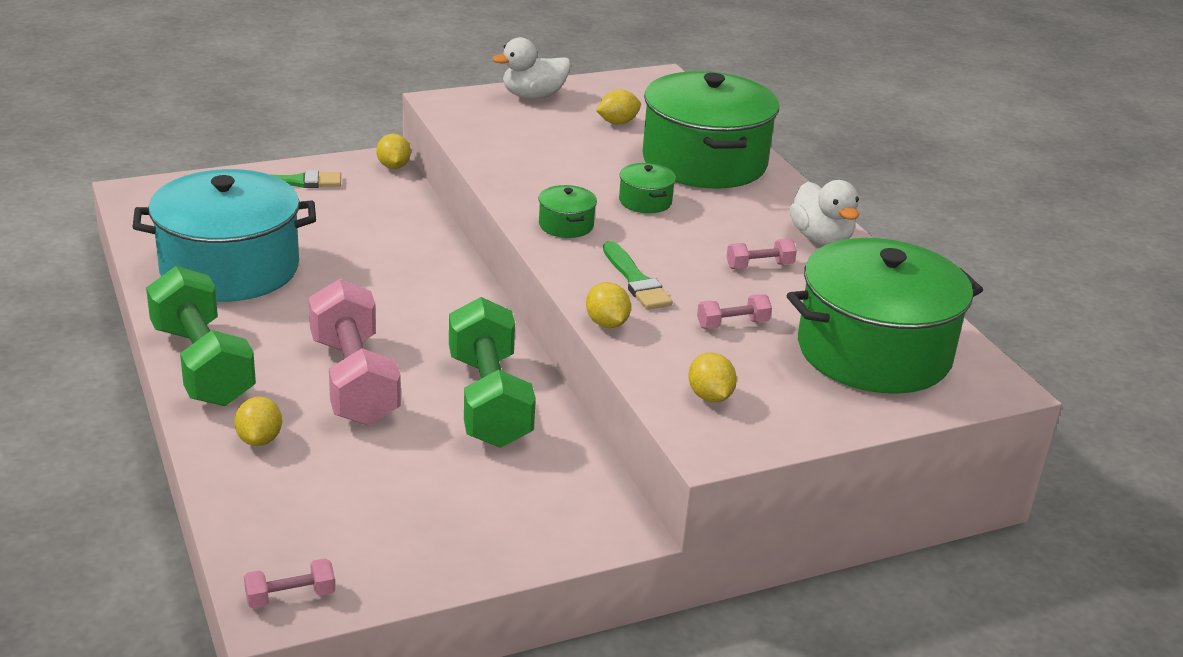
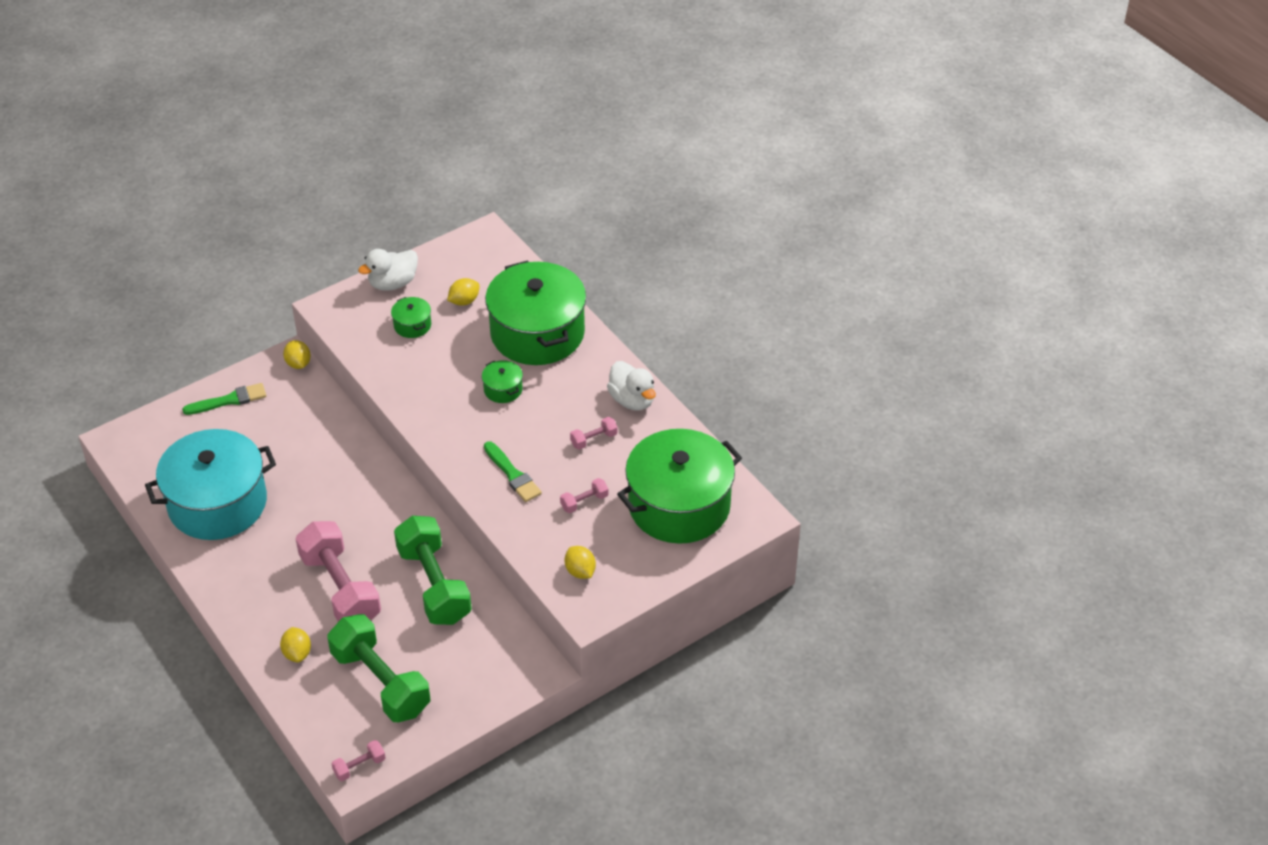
camera: 10 degrees left, 15 degrees up
green dumbbell [146,266,256,406] -> green dumbbell moved to [327,614,430,722]
green pot [539,185,597,238] -> green pot moved to [391,297,431,338]
yellow lemon [586,282,631,328] -> none

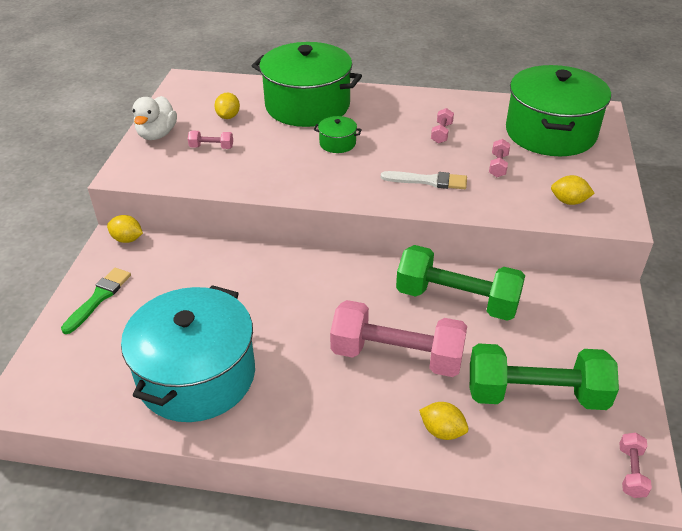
camera: 45 degrees left, 5 degrees down
green pot [391,297,431,338] -> pink dumbbell [188,131,233,149]
green brush [484,441,542,502] -> white brush [381,171,467,189]
white duck [607,361,656,410] -> none

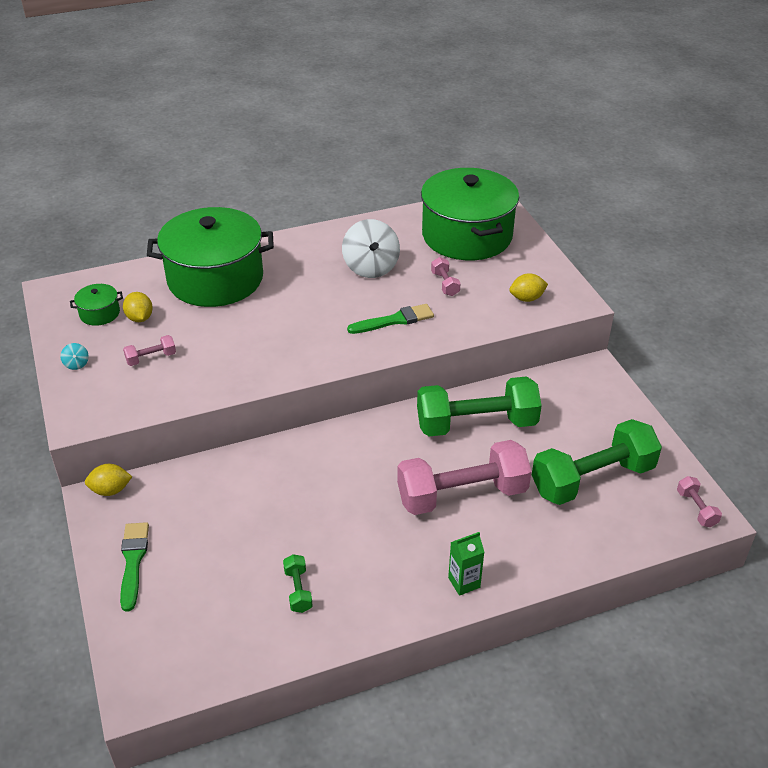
camera: 30 degrees left, 0 degrees up
turquoise pot [121,285,255,422] -> green dumbbell [283,554,313,613]
white duck [132,96,177,140] -> turquoise spinning top [60,343,89,370]
green pot [314,116,362,153] -> green pot moved to [70,284,123,326]
white brush [381,171,467,189] -> green brush [347,304,434,334]
yellow lemon [419,402,469,440] -> none
pink dumbbell [431,108,454,144] -> white spinning top [342,219,400,278]
none -> green carton [448,532,484,596]

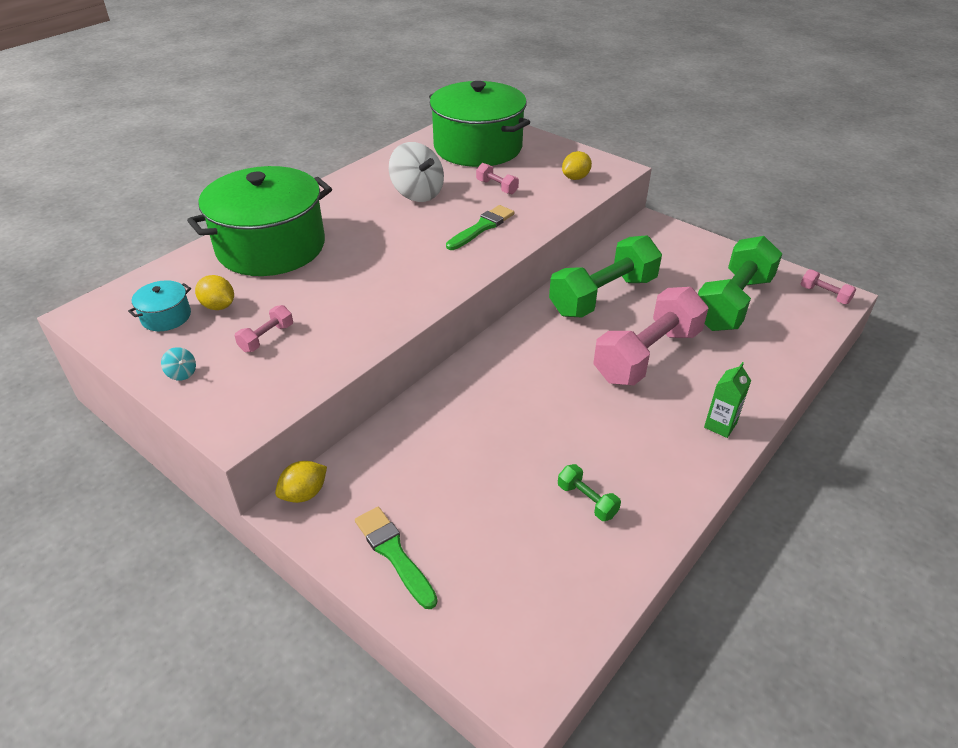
camera: 30 degrees left, 0 degrees up
green pot [70,284,123,326] -> turquoise pot [128,280,191,331]

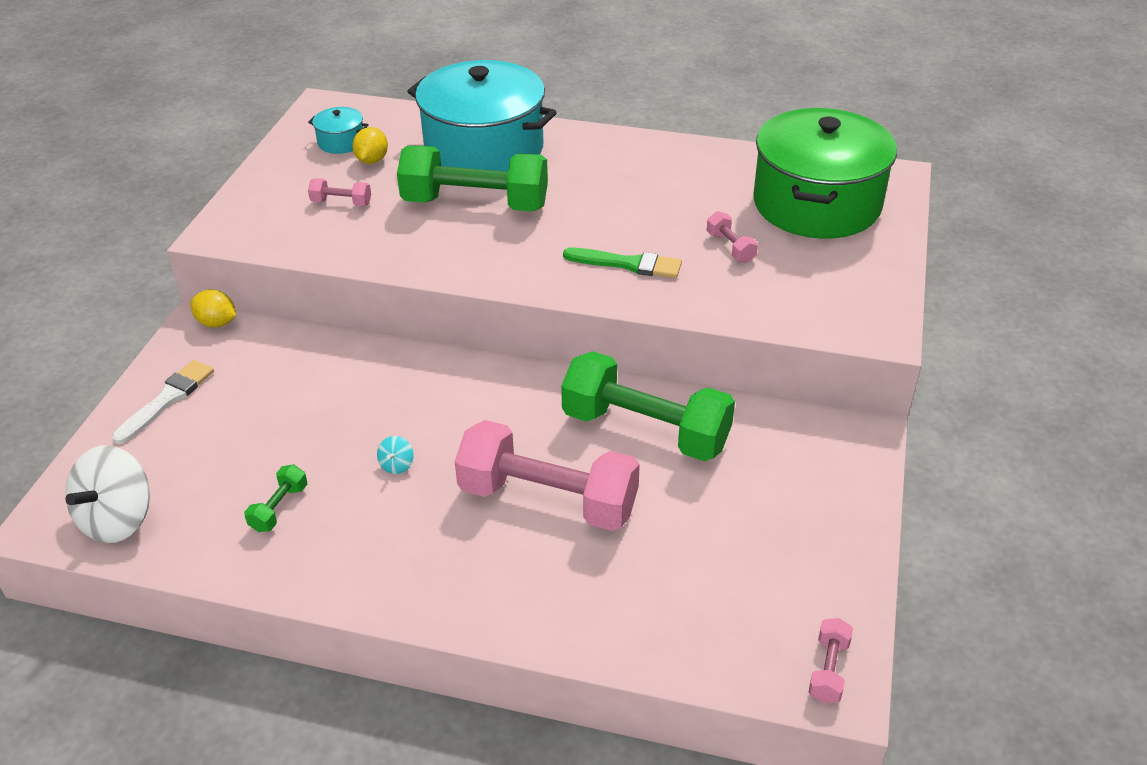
camera: 65 degrees right, 0 degrees up
turquoise spinning top [161,347,196,381] -> turquoise spinning top moved to [377,436,413,474]
green pot [187,166,332,276] -> turquoise pot [407,60,557,171]
green brush [355,507,438,609] -> white brush [112,360,214,444]
white spinning top [389,142,444,202] -> white spinning top moved to [65,445,150,543]
pink dumbbell [476,163,519,194] -> pink dumbbell turned 45 degrees counterclockwise [706,211,758,263]
yellow lemon [562,151,592,180] -> none
green dumbbell [698,236,782,331] -> green dumbbell moved to [397,145,548,212]
green carton [704,362,751,438] -> none

